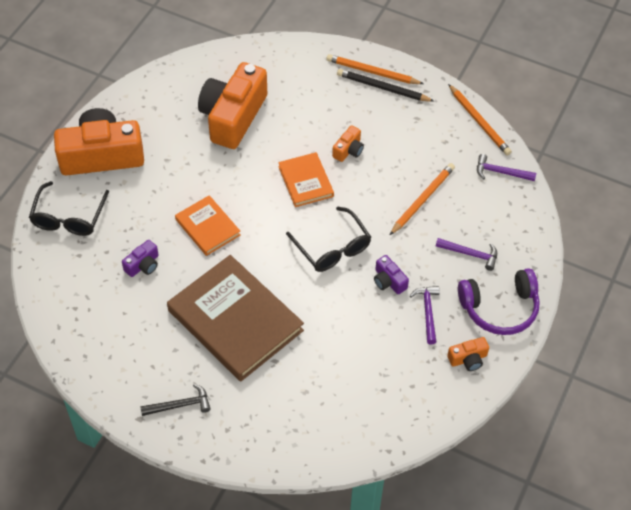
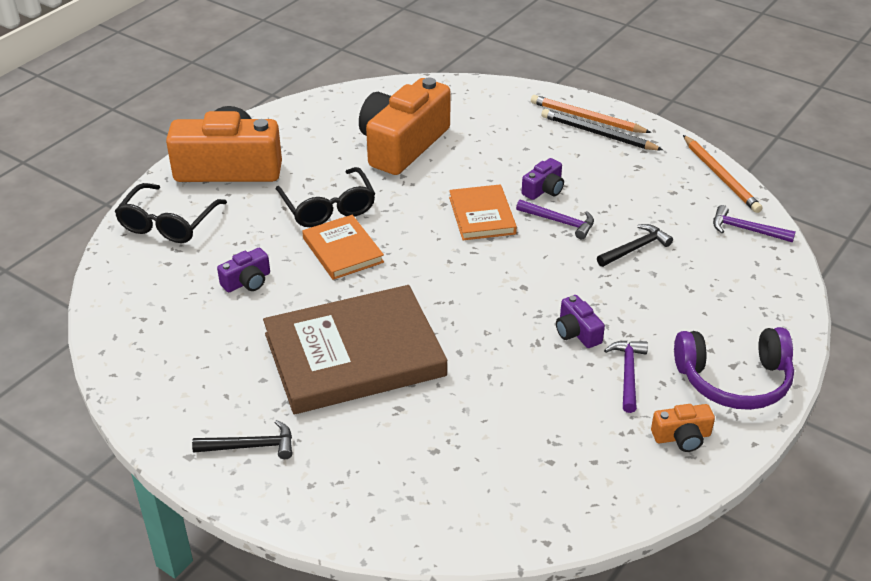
camera: 10 degrees right, 15 degrees down
brown book [167,255,304,381] -> brown book turned 75 degrees counterclockwise [263,285,447,414]
black glasses [286,207,371,272] -> black glasses moved to [276,167,375,227]
orange camera [332,125,364,162] -> purple camera [522,158,564,200]
orange pencil [390,163,455,235] -> black hammer [597,224,673,267]
purple hammer [436,238,497,271] -> purple hammer moved to [516,200,594,239]

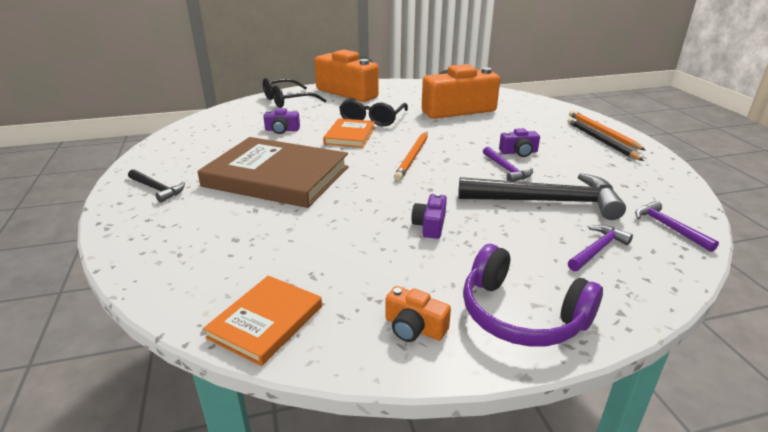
camera: 40 degrees right, 10 degrees down
orange book [449,184,517,240] -> orange book moved to [203,275,322,366]
black hammer [597,224,673,267] -> black hammer [458,173,626,220], size x2.05
purple hammer [604,341,648,413] -> purple hammer moved to [568,225,633,271]
orange pencil [683,135,762,213] -> orange pencil moved to [394,132,428,181]

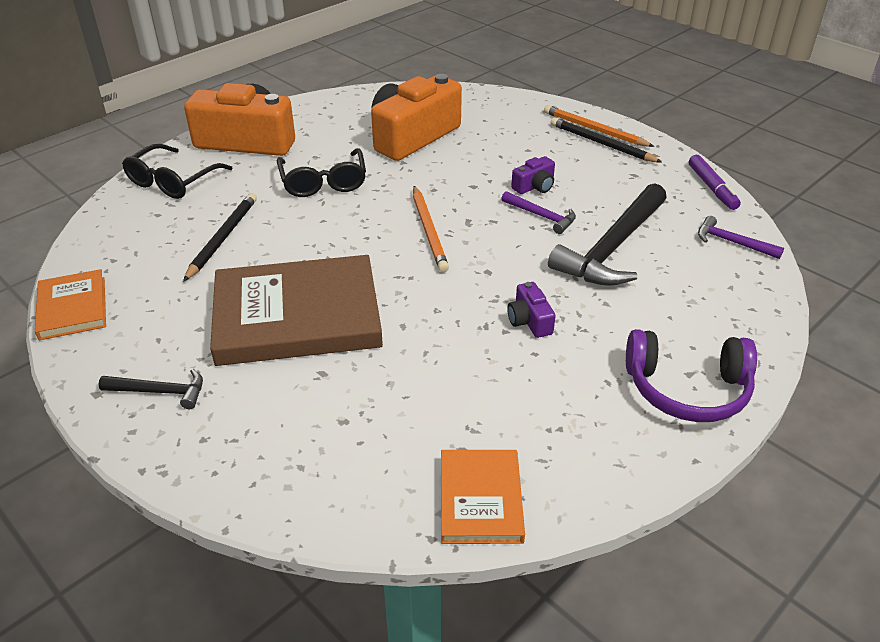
camera: 30 degrees left, 10 degrees up
purple camera [263,108,300,134] -> black pencil [183,193,257,282]
orange book [323,118,375,148] -> orange book moved to [35,269,106,340]
orange camera [385,286,451,342] -> none
black hammer [458,173,626,220] -> black hammer turned 150 degrees clockwise [548,183,667,286]
purple hammer [568,225,633,271] -> none
none -> purple marker [689,155,741,210]

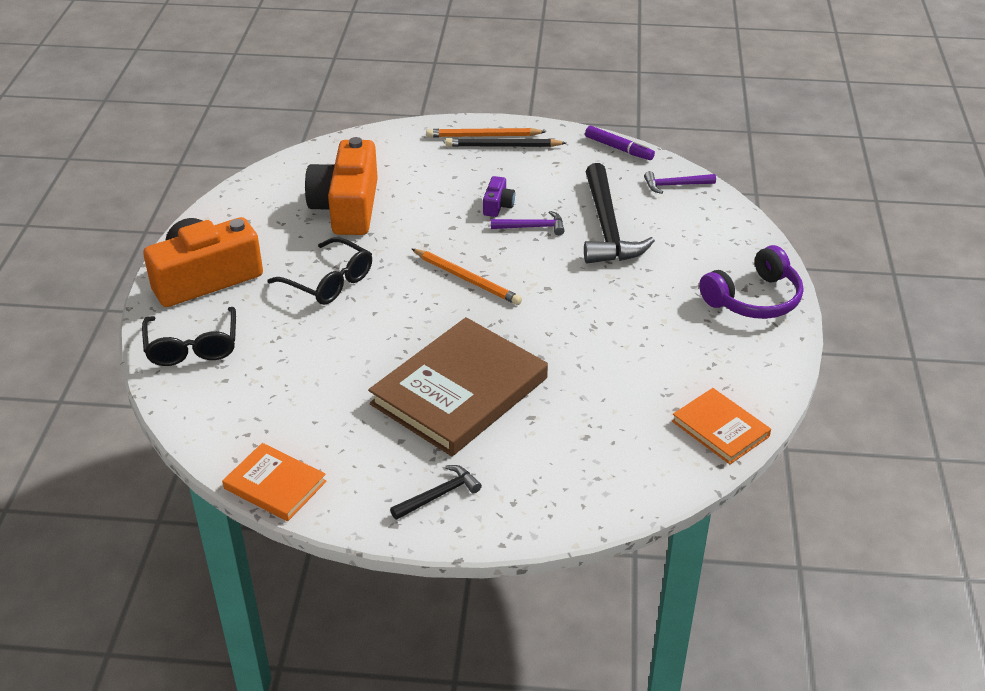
camera: 40 degrees left, 0 degrees up
black pencil [183,193,257,282] -> none
purple camera [507,282,556,338] -> none

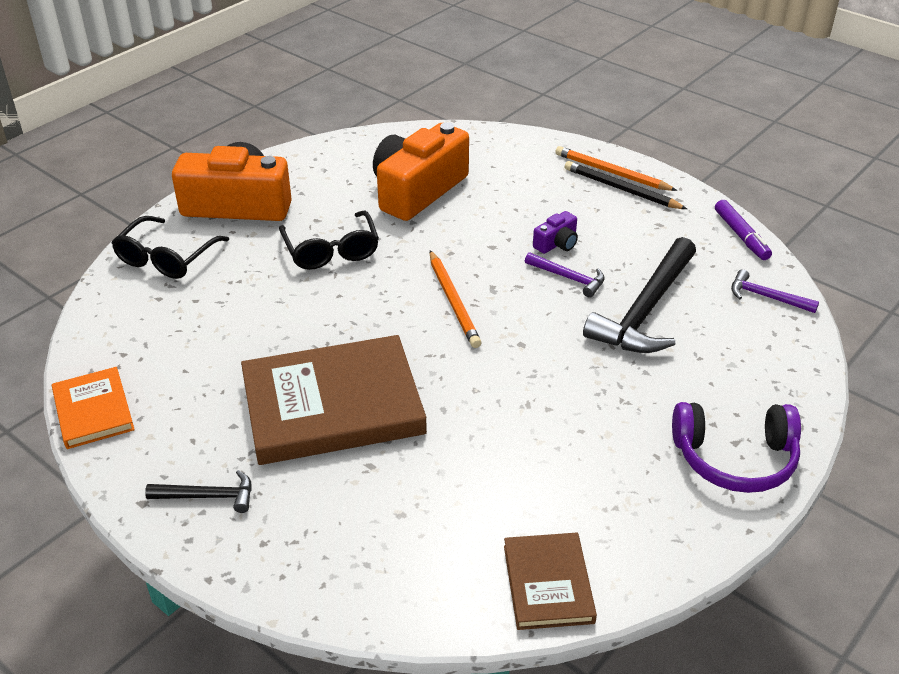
camera: 35 degrees right, 0 degrees up
orange book [672,388,771,464] -> brown book [504,533,597,630]

